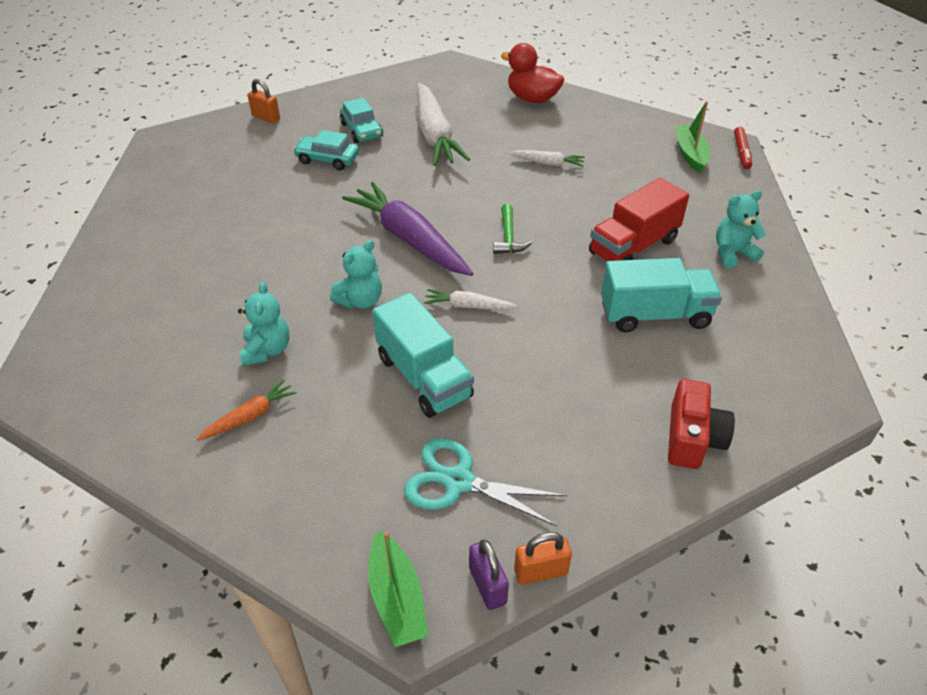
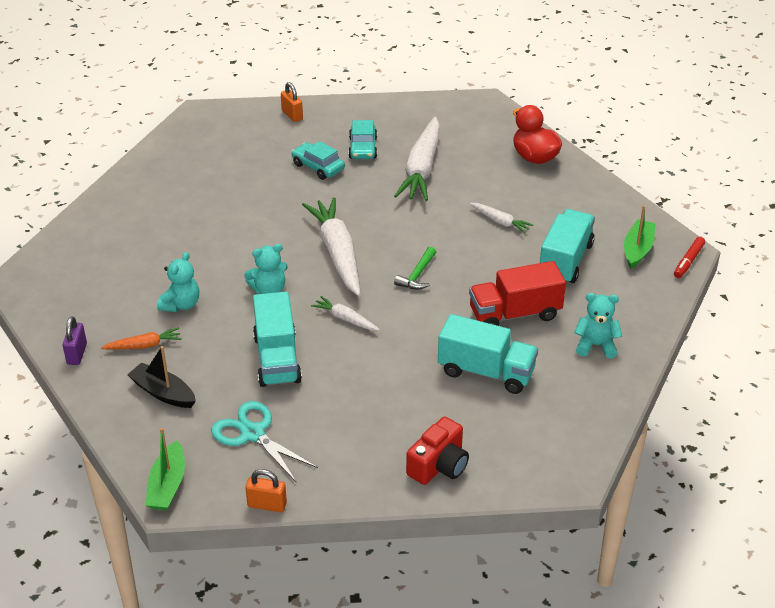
camera: 25 degrees right, 5 degrees down
purple carrot [342,182,474,276] -> white carrot [302,197,361,296]
purple padlock [469,539,509,610] -> purple padlock moved to [63,316,87,365]
none -> black boat [127,346,196,408]
none -> turquoise truck [540,209,595,283]

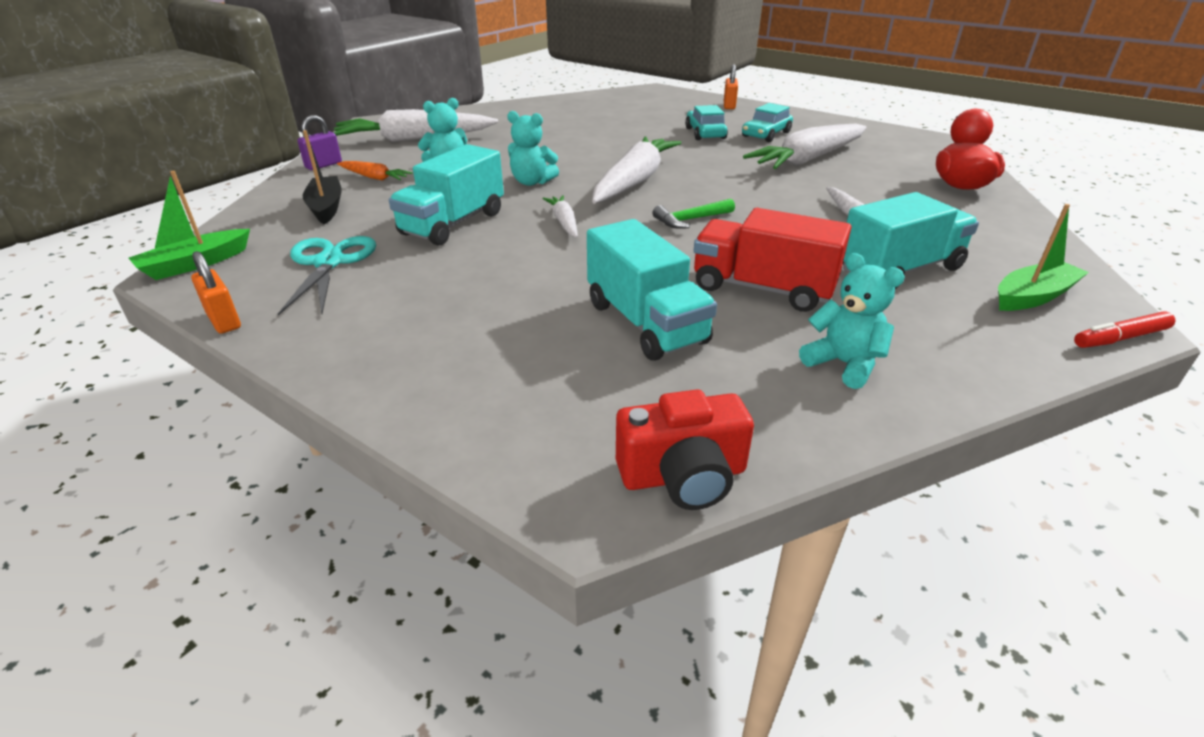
camera: 40 degrees right, 5 degrees down
red camera [406,417,469,485] -> red camera moved to [616,390,754,510]
none -> white carrot [333,109,498,142]

